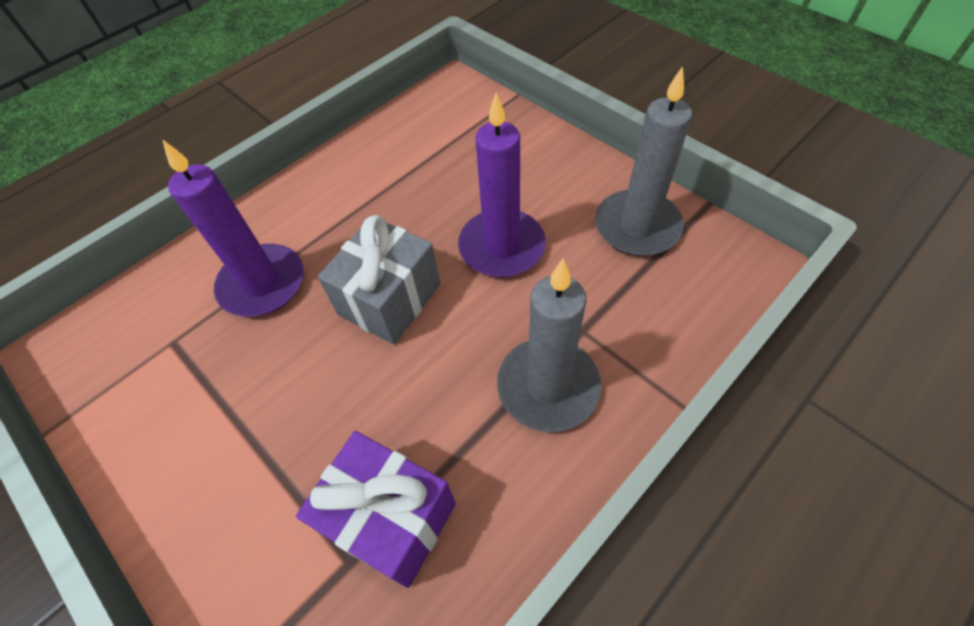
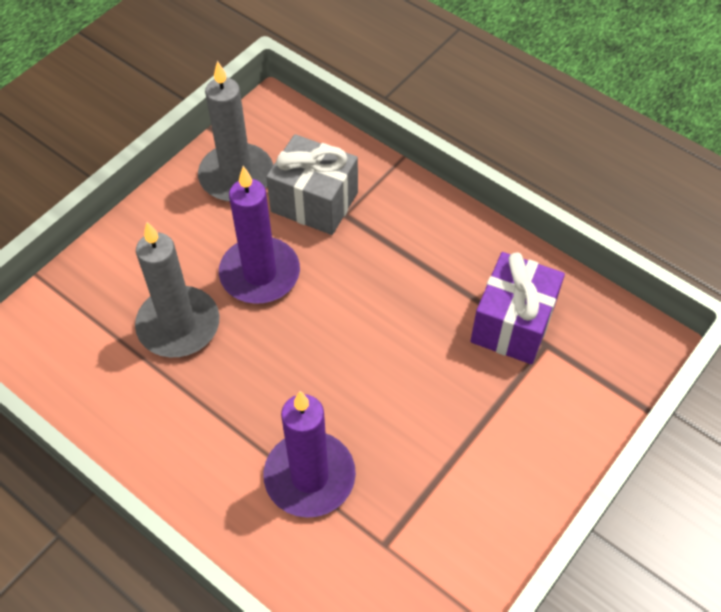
camera: 100 degrees left, 0 degrees up
grey gift [317,215,440,344] -> grey gift moved to [266,134,358,235]
grey candle [497,259,601,432] -> grey candle moved to [135,222,220,357]

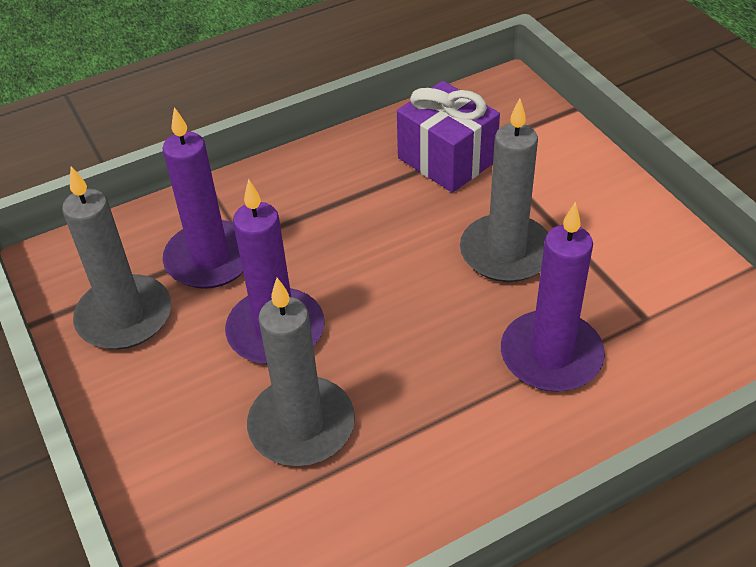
camera: 65 degrees left, 10 degrees down
grey gift [266,134,358,235] -> purple candle [162,107,243,289]
none -> grey candle [460,98,548,282]

